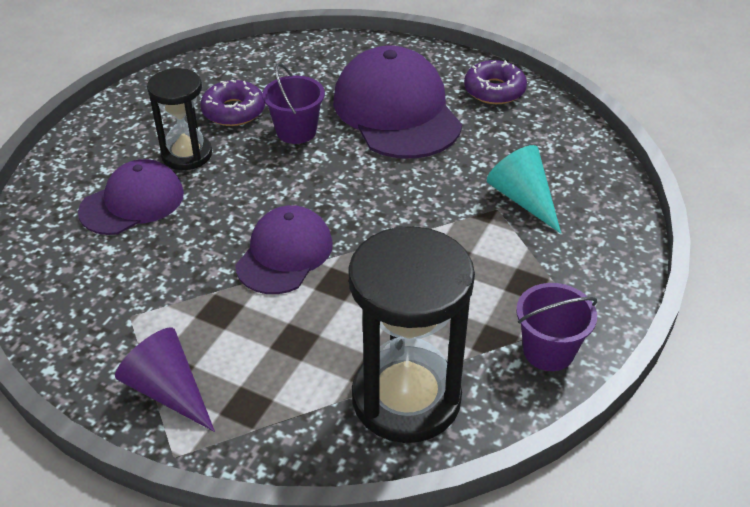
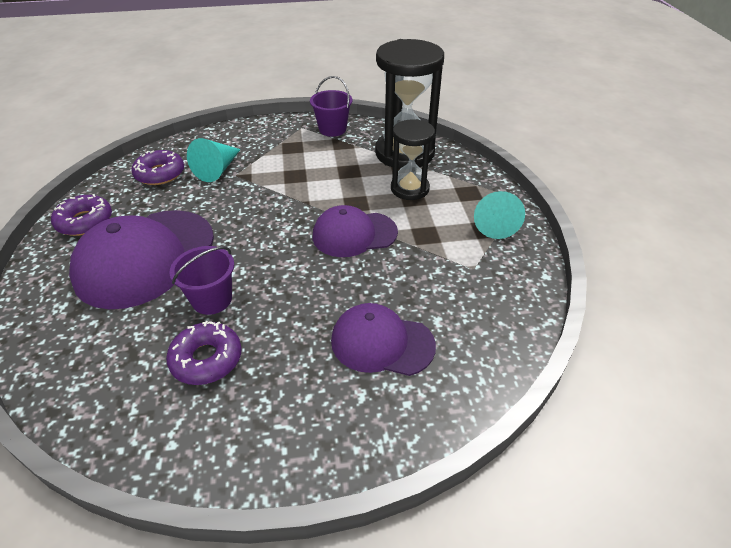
camera: 125 degrees left, 0 degrees up
purple cone [115,328,215,432] -> turquoise cone [474,191,525,239]
black hourglass [147,68,212,170] -> black hourglass moved to [391,119,435,200]
none -> purple donut [132,150,184,185]

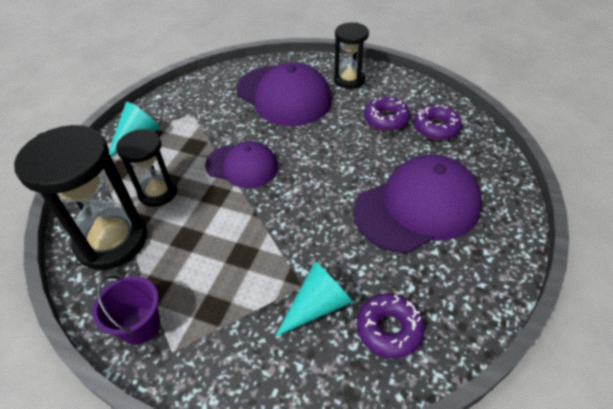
camera: 150 degrees left, 5 degrees up
purple donut [51,194,112,236] -> purple donut moved to [413,104,462,140]
purple bucket [170,246,234,315] -> none
purple cap [331,303,436,376] -> purple cap [236,62,332,126], size x1.62
none -> black hourglass [334,22,369,89]

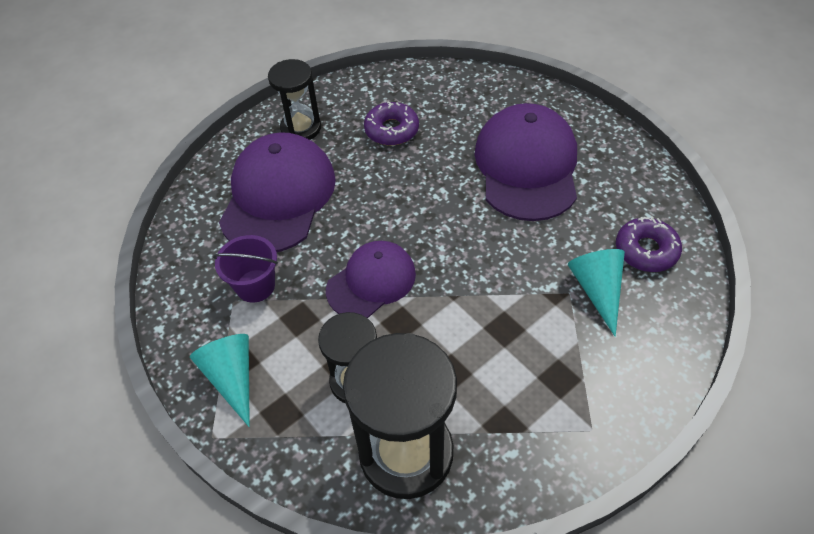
camera: 60 degrees left, 5 degrees up
purple bucket [92,276,160,345] -> purple bucket moved to [213,235,278,303]
purple cap [236,62,332,126] -> purple cap turned 60 degrees counterclockwise [219,132,336,252]
purple donut [413,104,462,140] -> none

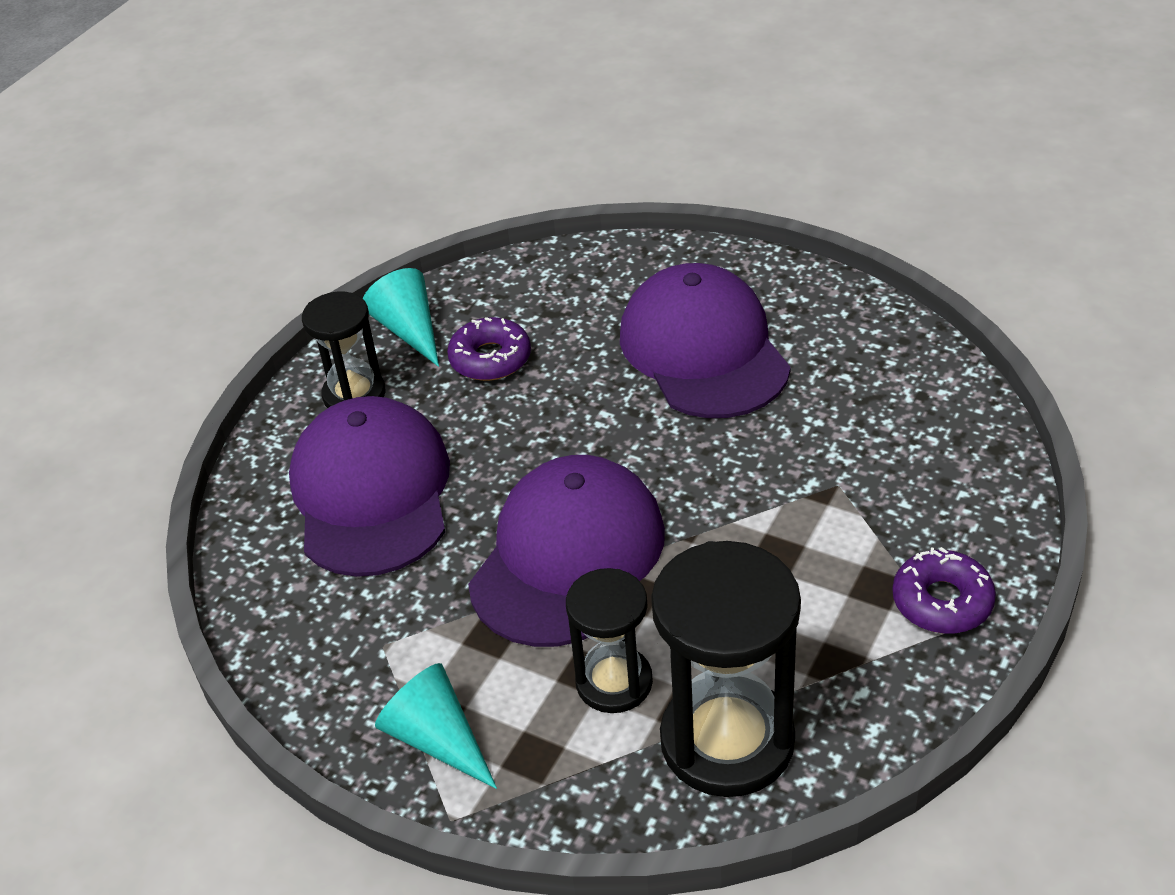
camera: 20 degrees left, 10 degrees down
purple bucket [213,235,278,303] -> none
purple cap [326,241,416,318] -> purple cap [468,455,665,647], size x1.62
turquoise cone [568,249,625,337] -> turquoise cone moved to [363,268,439,367]
purple donut [616,216,682,272] -> purple donut moved to [892,547,996,634]

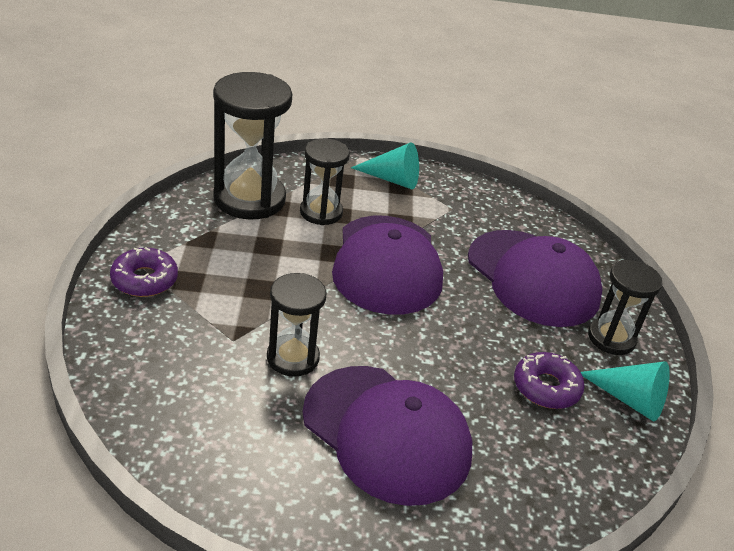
camera: 145 degrees right, 5 degrees down
none -> black hourglass [267,273,327,377]

